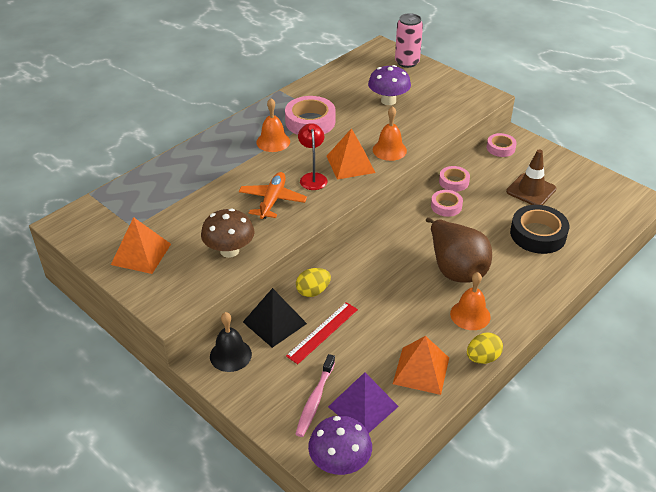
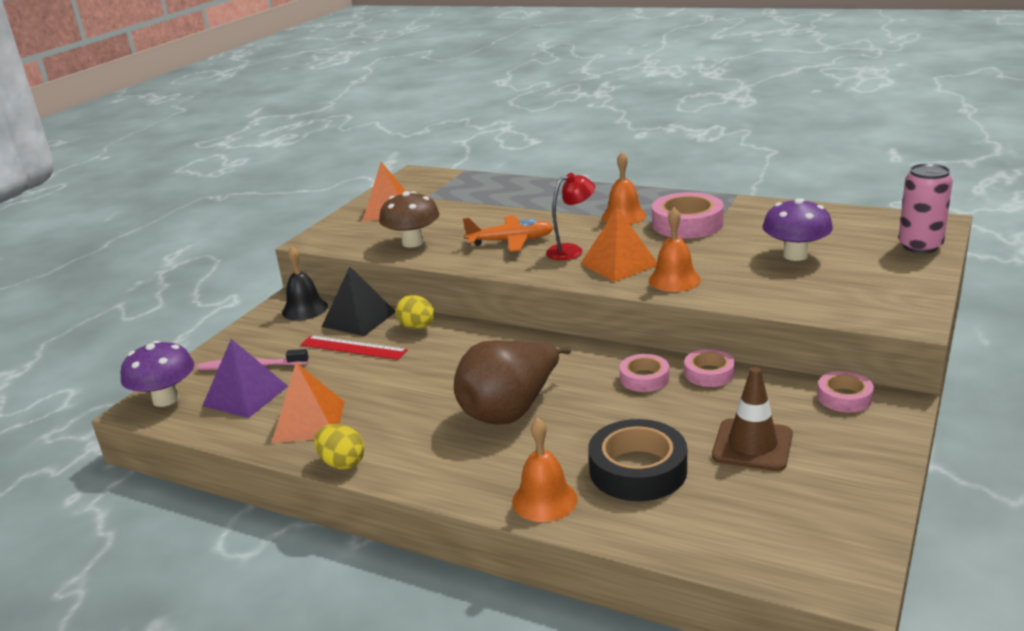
camera: 75 degrees right, 15 degrees down
orange bell [450,272,491,330] -> orange bell moved to [512,418,578,522]

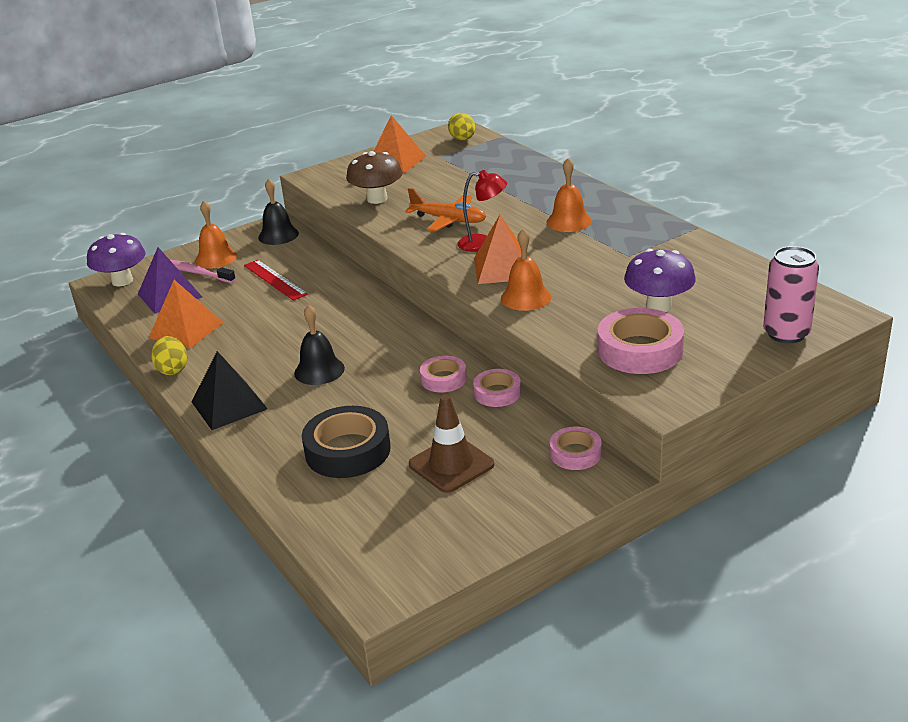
camera: 30 degrees right, 5 degrees up
black pyramid [322,266,395,336] -> black pyramid moved to [192,351,268,430]
yellow egg [395,295,435,329] -> yellow egg moved to [448,113,476,140]
brown pear [454,340,571,425] -> black bell [294,305,345,385]
orange bell [512,418,578,522] -> orange bell moved to [195,200,237,269]
pink tape [652,192,724,239] -> pink tape moved to [598,308,684,374]

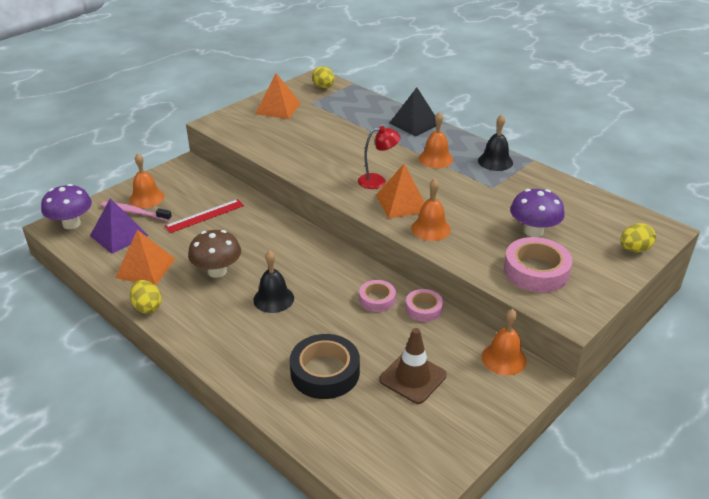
camera: 15 degrees left, 5 degrees up
black pyramid [192,351,268,430] -> black pyramid moved to [390,87,436,136]
red ruler [244,260,308,301] -> red ruler turned 75 degrees counterclockwise [165,199,244,233]
black bell [258,178,299,245] -> black bell moved to [478,114,513,171]
brown mushroom [346,151,403,204] -> brown mushroom moved to [188,230,241,278]
orange plane [405,188,486,231] -> none
pink tape [550,427,602,470] -> orange bell [482,309,527,375]
pink can [763,246,819,343] -> yellow egg [620,223,656,252]

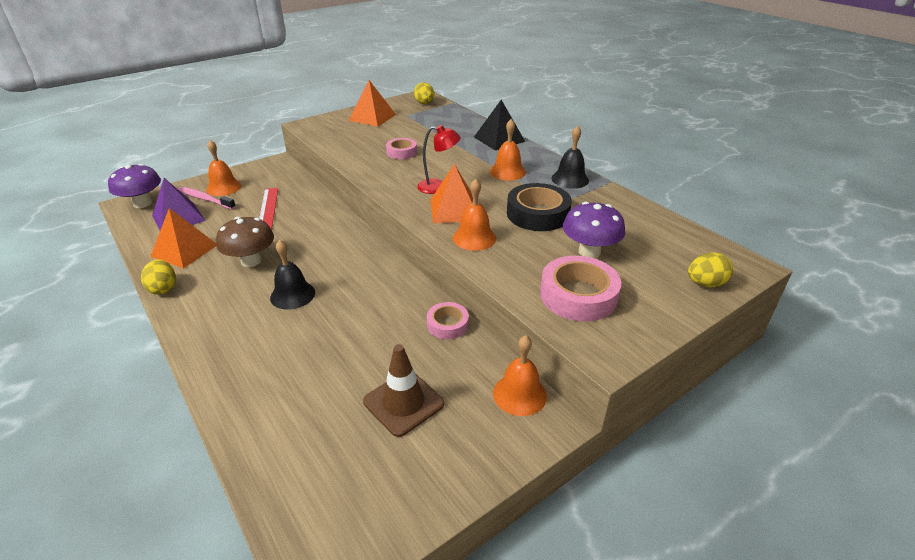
camera: 10 degrees right, 0 degrees up
red ruler [165,199,244,233] -> red ruler turned 75 degrees counterclockwise [259,188,278,229]
black tape [290,334,360,399] -> black tape moved to [507,183,572,231]
pink tape [359,280,396,312] -> pink tape moved to [386,138,417,159]

